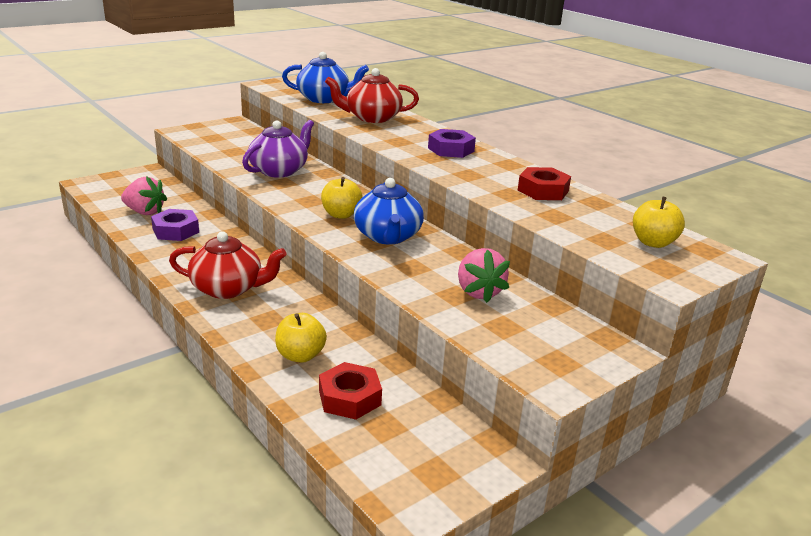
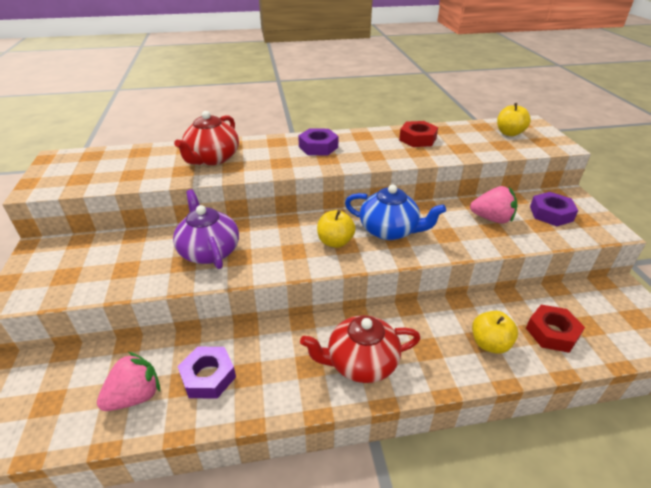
camera: 60 degrees left, 10 degrees up
red teapot [169,231,287,299] -> red teapot turned 135 degrees counterclockwise [300,315,420,383]
blue teapot [282,52,369,103] -> none
none -> purple nut [530,192,578,226]

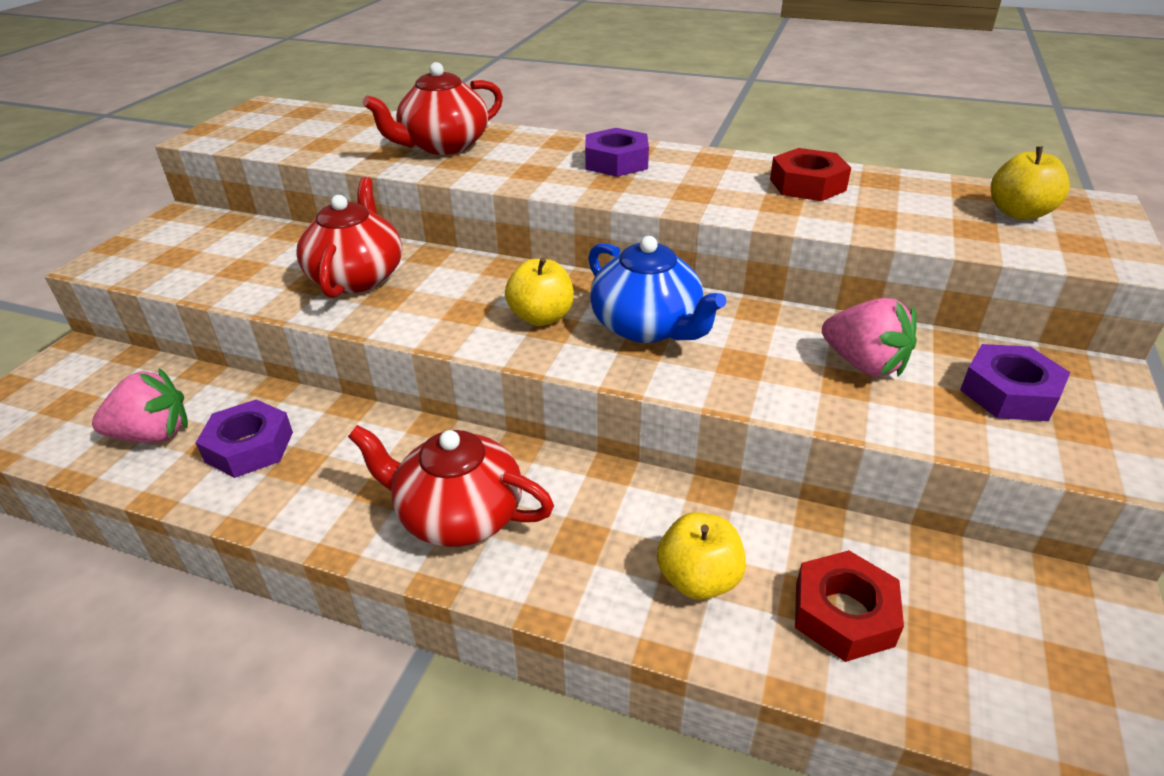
camera: 30 degrees right, 0 degrees up
purple teapot [173,189,239,269] -> red teapot [297,177,402,298]

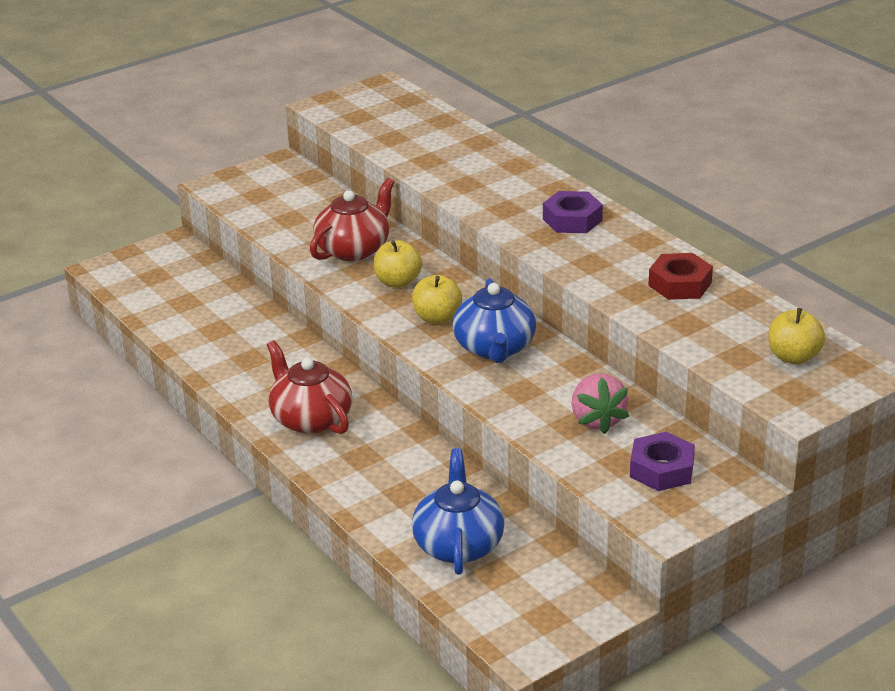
camera: 35 degrees right, 5 degrees down
pink strawberry [92,368,188,443] -> none
purple nut [196,399,293,478] -> none
red teapot [363,62,503,155] -> none
yellow apple [657,512,746,600] -> yellow apple moved to [374,240,422,288]
red nut [795,550,904,662] -> blue teapot [412,448,504,575]

